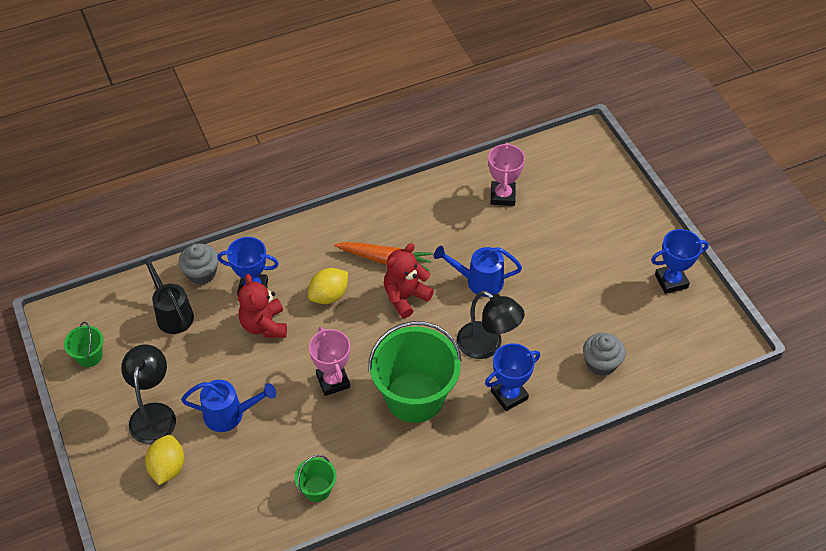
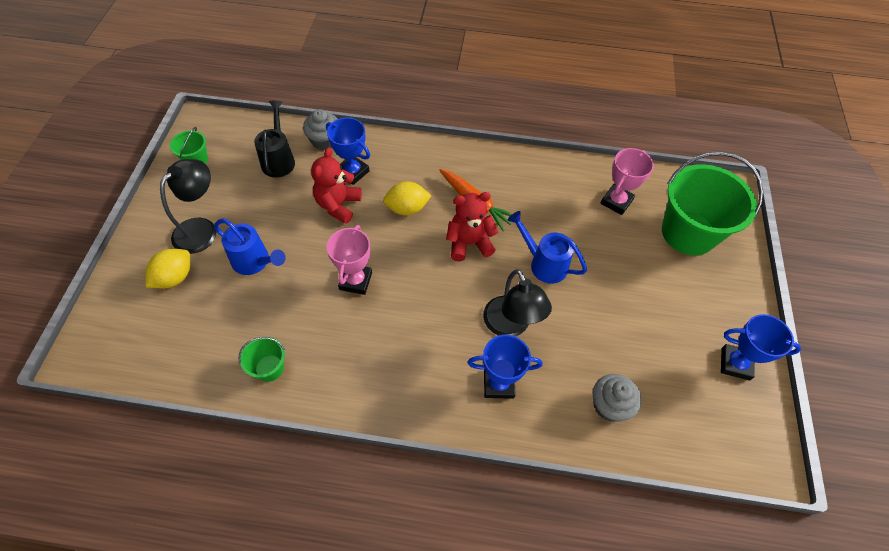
camera: 30 degrees right, 5 degrees up
green bucket [368,321,462,423] -> green bucket moved to [662,152,763,256]

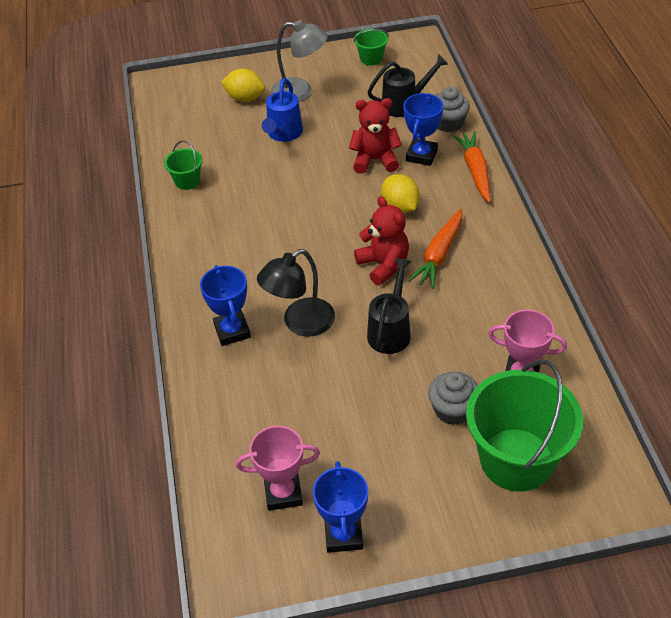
camera: 75 degrees right, 10 degrees down
black lamp [160,159,216,254] -> grey lamp [271,20,328,102]
pink trophy [327,225,372,295] -> pink trophy moved to [236,426,320,511]
blue watering can [508,211,587,284] -> black watering can [367,258,412,354]
grey cupcake [593,374,642,422] -> grey cupcake moved to [428,372,478,425]
none -> orange carrot [453,131,491,203]

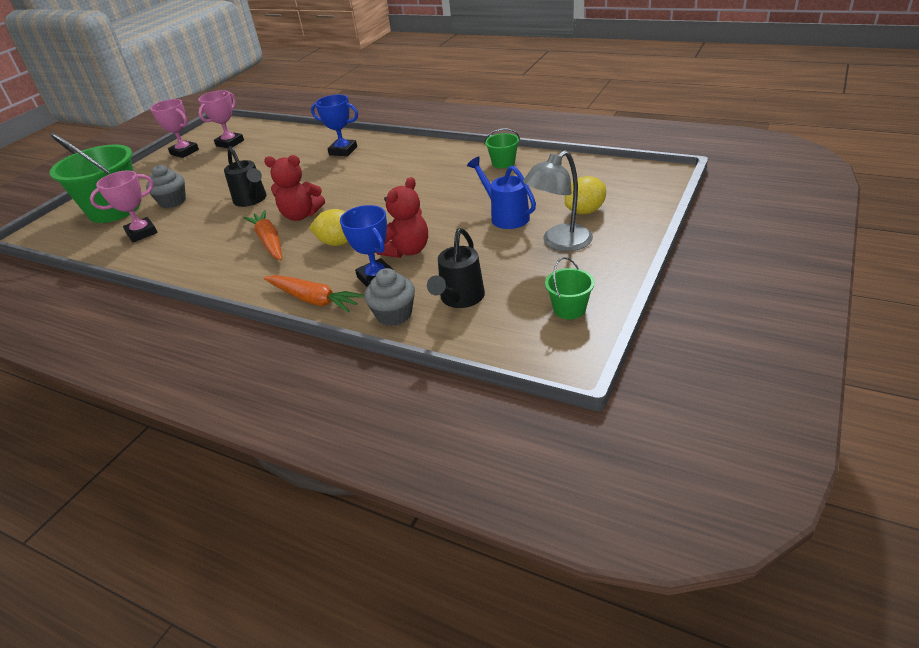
camera: 130 degrees right, 10 degrees down
black lamp [257,249,335,337] -> none
blue trophy [313,461,368,553] -> pink trophy [150,99,199,158]

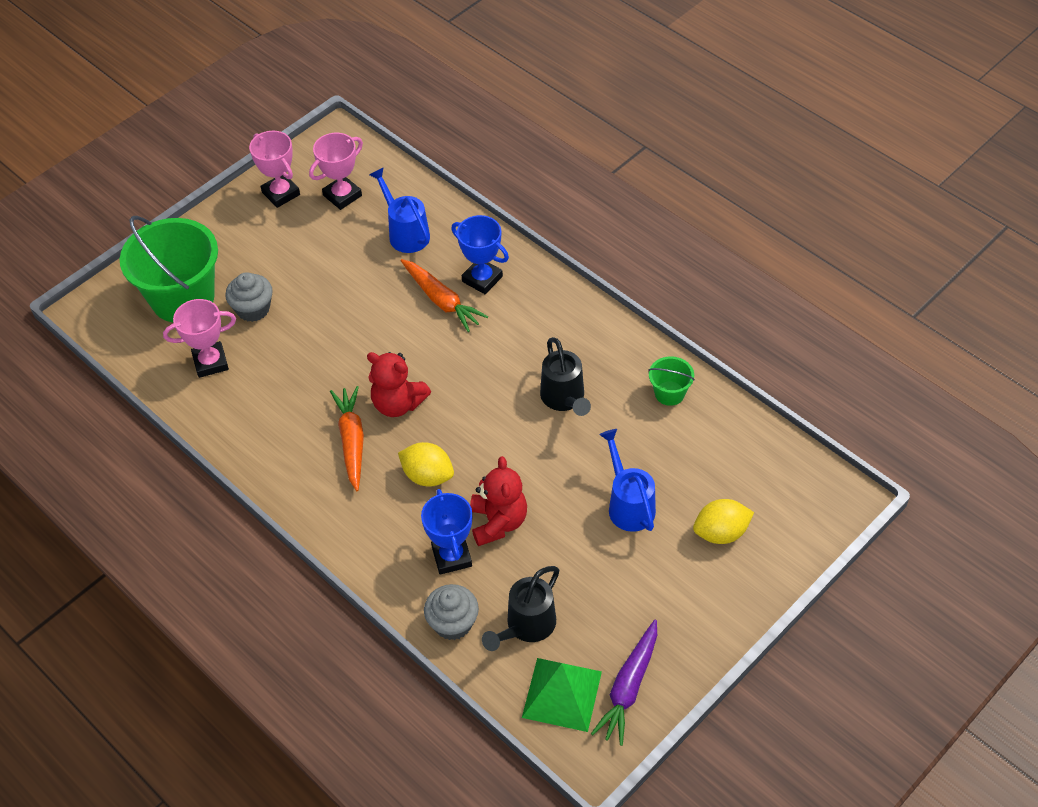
camera: 15 degrees right, 15 degrees up
black watering can [224,146,267,207] -> black watering can moved to [540,337,591,416]
orange carrot [263,275,364,313] -> orange carrot moved to [400,259,488,332]
red teddy bear [376,177,428,258] -> red teddy bear turned 60 degrees counterclockwise [470,456,527,546]
grey lamp [523,150,593,251] -> none
green bucket [545,257,595,319] -> purple carrot [591,619,657,746]
none -> blue watering can [369,167,430,253]
none -> green pyramid [522,658,602,732]

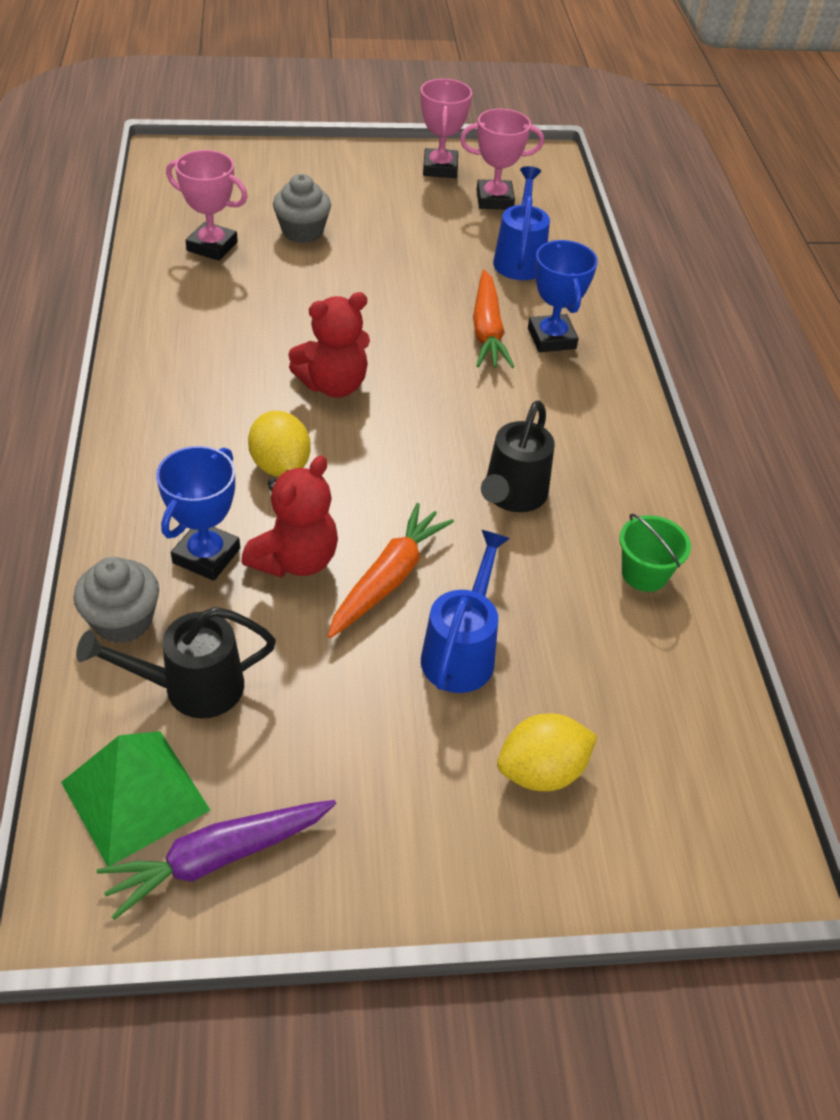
camera: 35 degrees right, 5 degrees down
green bucket [120,216,218,322] -> none
orange carrot [330,386,364,491] -> orange carrot moved to [328,503,454,638]
red teddy bear [367,352,431,417] -> red teddy bear turned 90 degrees counterclockwise [288,292,370,398]
yellow lemon [693,499,754,544] -> yellow lemon turned 45 degrees counterclockwise [497,713,597,791]

